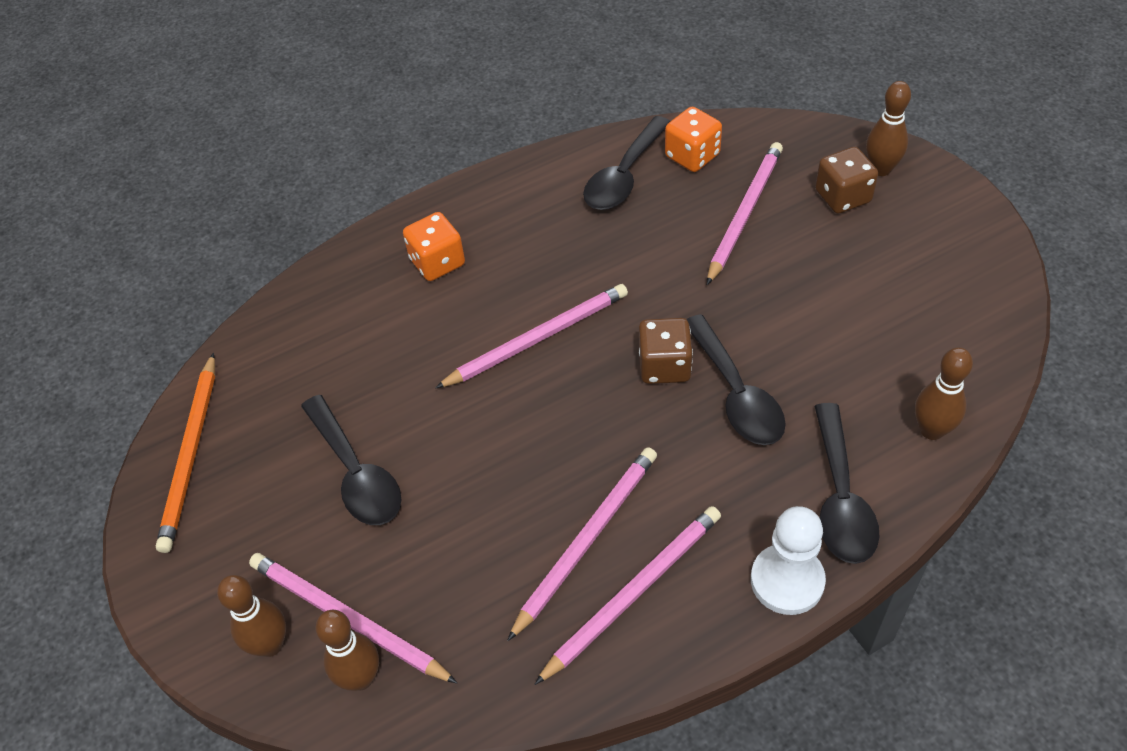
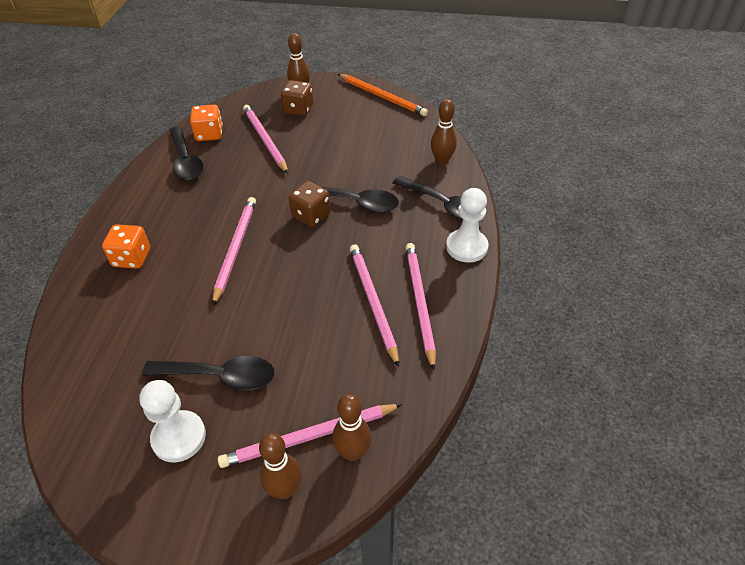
camera: 55 degrees left, 5 degrees down
orange pencil [156,353,215,553] -> orange pencil moved to [338,74,428,116]
none -> white pawn [139,380,206,462]

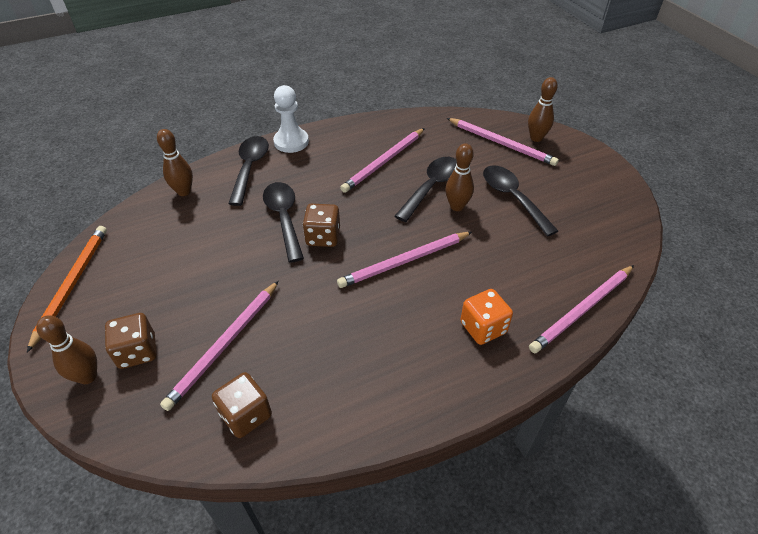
camera: 125 degrees left, 0 degrees up
white pawn [139,380,206,462] -> none
black spoon [169,127,203,180] -> black spoon moved to [395,157,457,222]
orange dice [190,105,223,141] -> brown dice [212,372,272,438]
brown bowling pin [332,394,372,461] -> brown bowling pin moved to [445,144,474,211]
pink pencil [406,243,436,370] -> pink pencil moved to [529,265,634,353]

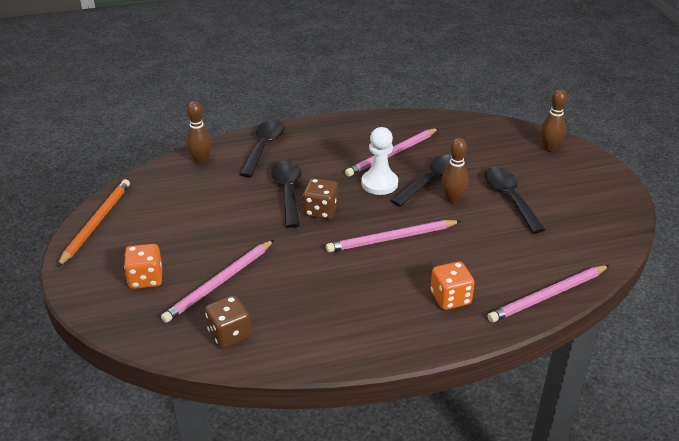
camera: 10 degrees right, 10 degrees down
brown bowling pin [36,315,97,384] -> none
brown dice [105,313,156,369] -> orange dice [124,244,162,289]
white pawn [273,85,309,153] -> white pawn moved to [361,127,398,195]
pink pencil [447,118,559,166] -> none

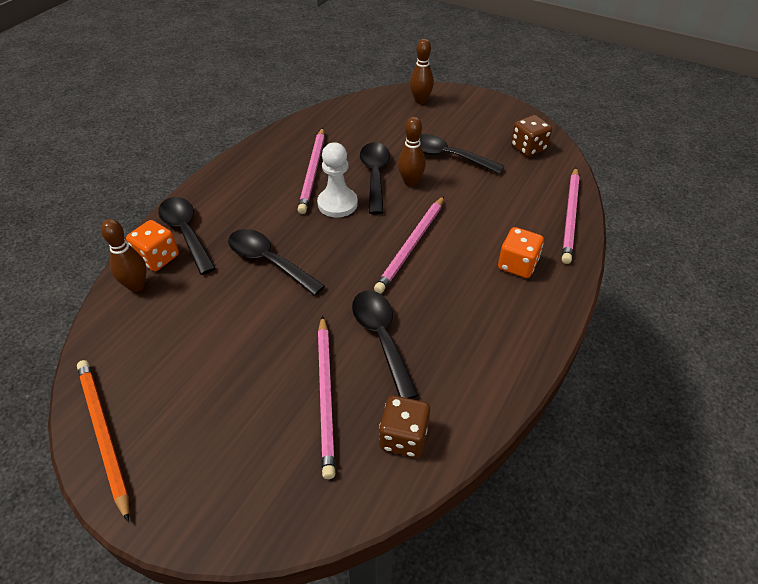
camera: 45 degrees left, 10 degrees up
orange dice [124,244,162,289] -> orange dice moved to [126,220,179,271]
brown dice [303,178,338,219] -> brown dice moved to [511,115,552,157]
none -> black spoon [352,290,419,399]

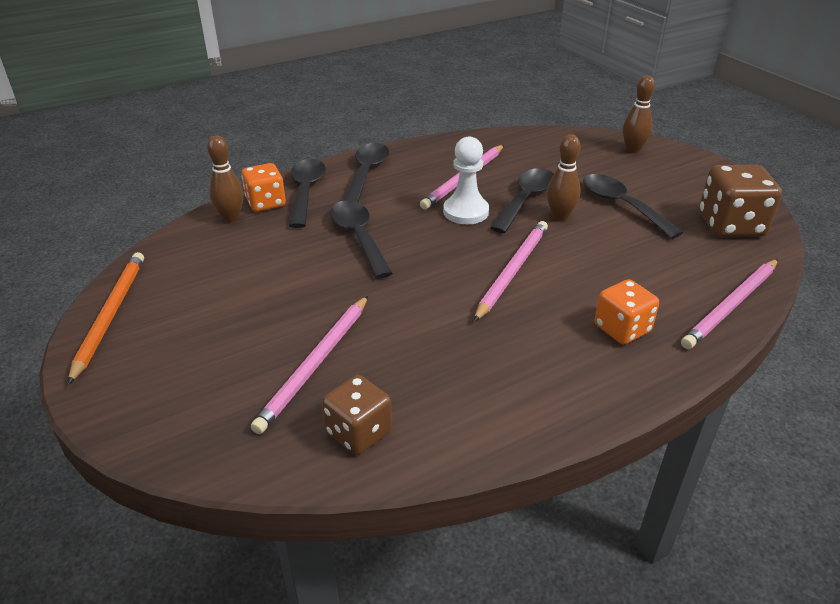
camera: 30 degrees right, 10 degrees down
black spoon [352,290,419,399] -> black spoon moved to [343,143,389,202]
pink pencil [374,196,444,294] -> pink pencil turned 150 degrees clockwise [474,221,548,322]
brown dice [511,115,552,157] -> brown dice [699,165,782,237], size x1.52

